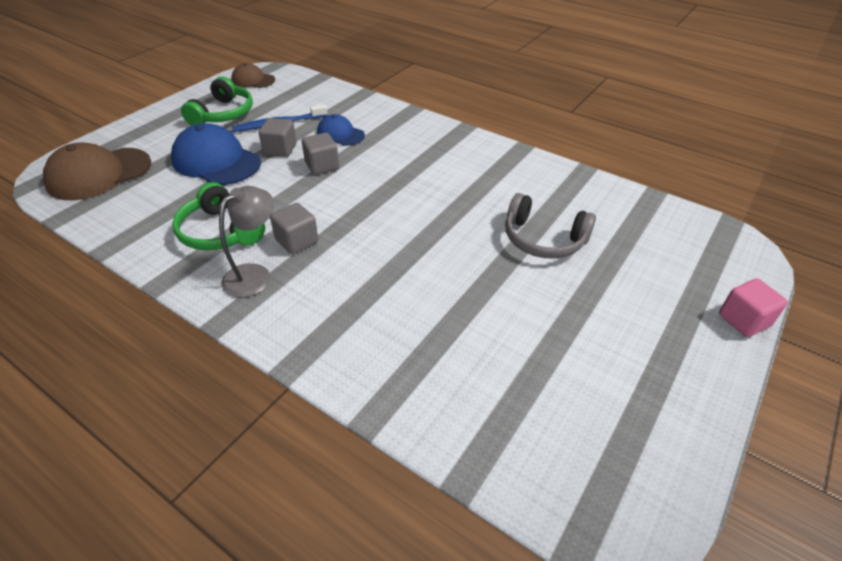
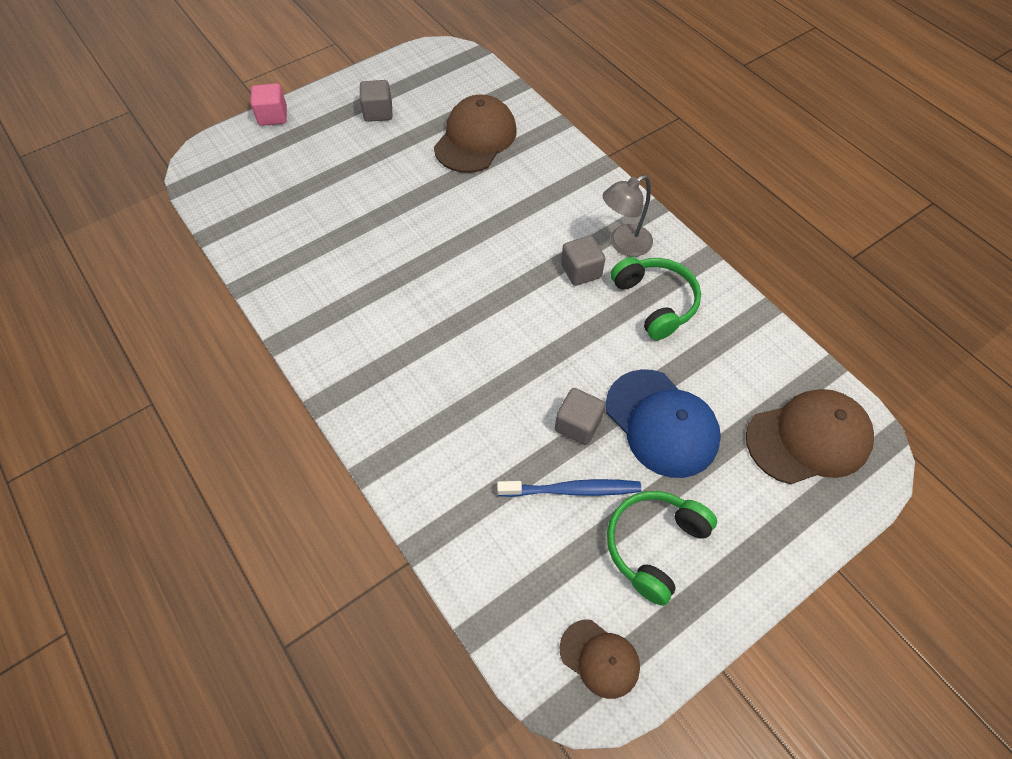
camera: 160 degrees left, 15 degrees up
grey cube [302,133,339,175] -> grey cube moved to [360,80,392,122]
blue cap [317,114,365,146] -> none
grey headphones [505,193,596,259] -> none
none -> brown cap [434,95,517,173]

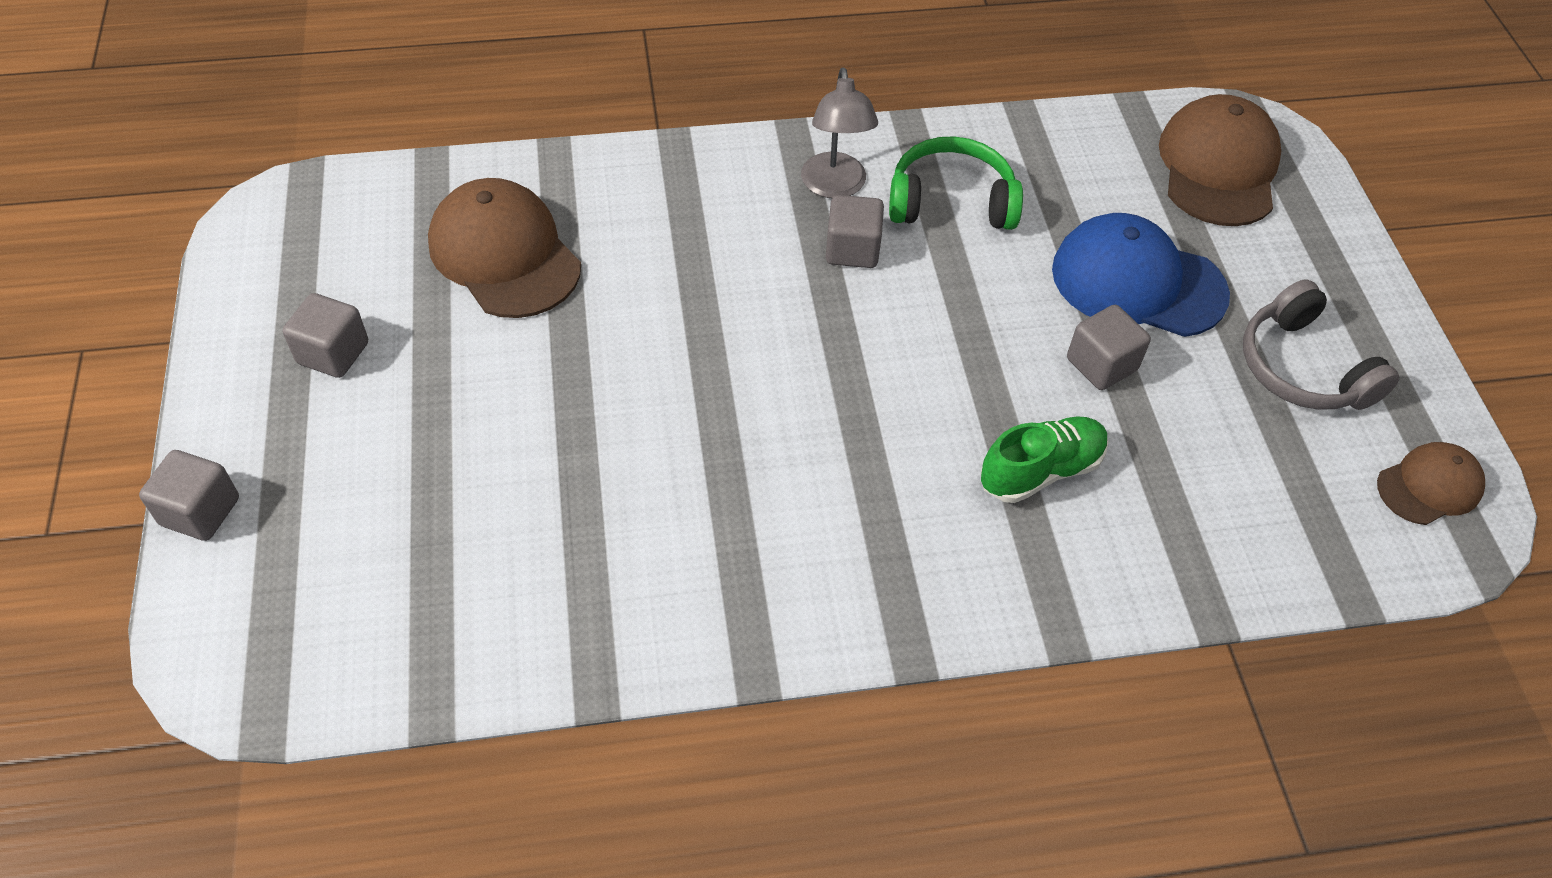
camera: 65 degrees left, 5 degrees down
pink cube [251,83,287,126] -> grey cube [139,450,239,541]
blue toothbrush [497,479,641,497] -> none
blue cap [605,369,721,478] -> blue cap turned 150 degrees counterclockwise [1052,213,1230,337]
green headphones [607,491,717,606] -> grey headphones [1243,279,1400,410]
none -> green shoe [981,416,1108,503]

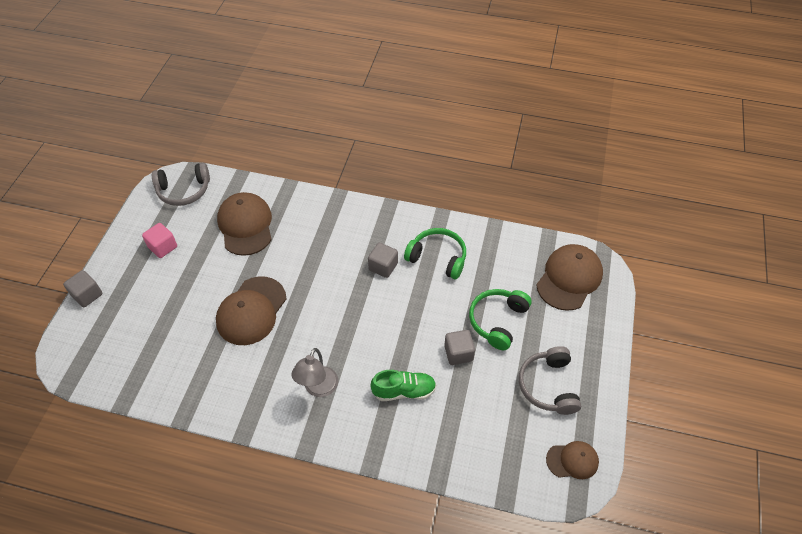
camera: 25 degrees right, 0 degrees up
grey cube [283,293,368,378] -> pink cube [142,223,177,258]
grey lamp [801,68,878,198] -> grey lamp moved to [291,348,338,397]
blue cap [1052,213,1230,337] -> green headphones [469,289,532,350]
none -> grey headphones [152,163,210,206]
none -> brown cap [216,276,286,345]

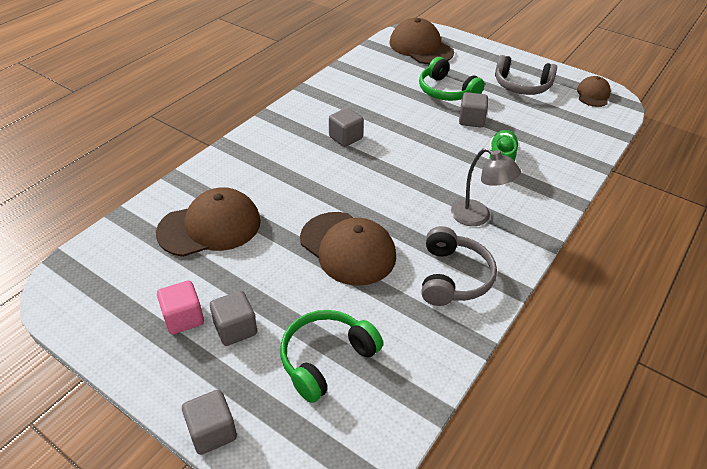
camera: 70 degrees left, 10 degrees down
grey headphones [152,163,210,206] -> grey headphones moved to [421,226,497,306]
brown cap [217,192,272,256] -> brown cap turned 150 degrees clockwise [156,187,261,257]
green headphones [404,228,466,279] -> green headphones moved to [280,310,383,403]
none -> grey cube [210,291,257,346]

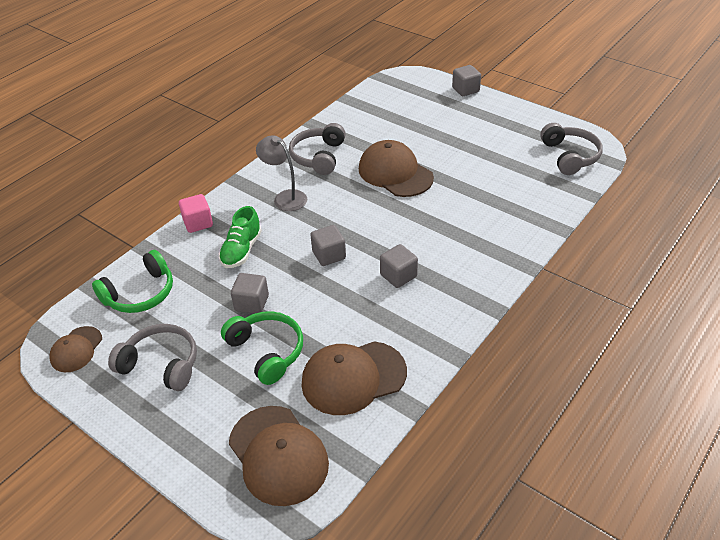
camera: 175 degrees left, 0 degrees up
brown cap [156,187,261,257] -> brown cap moved to [301,341,407,415]
pink cube [157,280,204,334] -> pink cube moved to [179,194,213,233]
grey cube [210,291,257,346] -> grey cube moved to [310,225,346,266]
green headphones [280,310,383,403] -> green headphones moved to [92,250,173,313]
none -> grey headphones [540,123,603,175]

